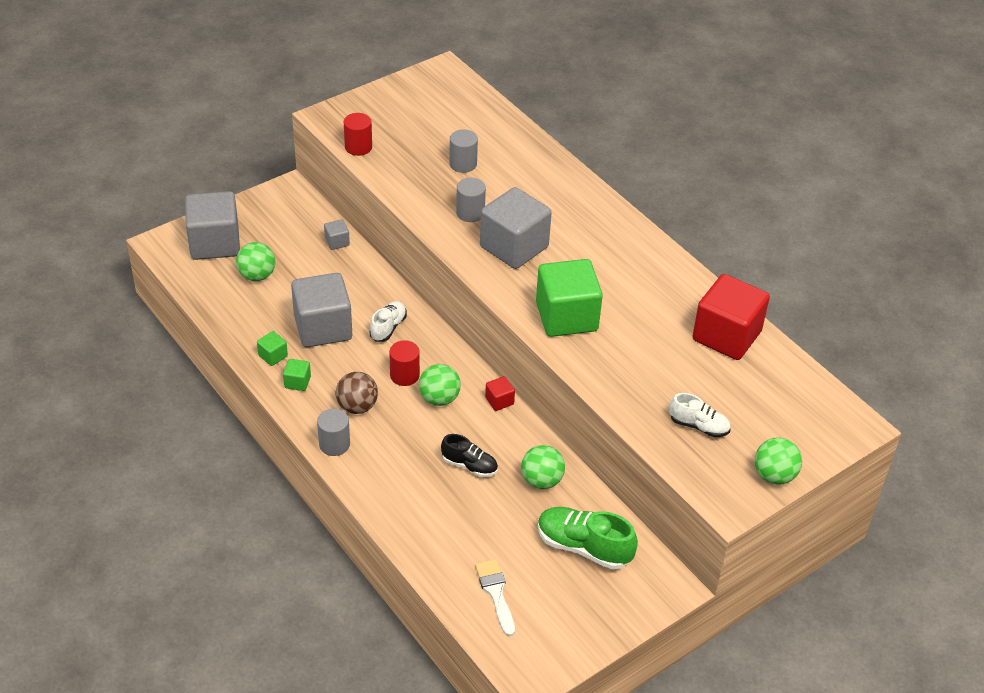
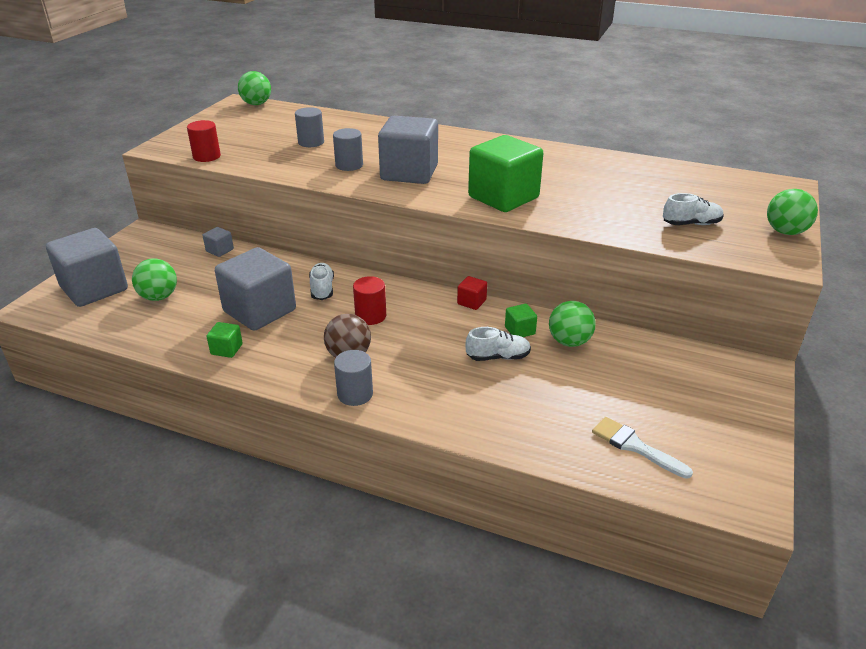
camera: 30 degrees left, 10 degrees down
green cube [283,359,311,391] -> green cube moved to [505,304,537,337]
green ball [419,364,461,406] -> green ball moved to [238,71,271,105]
black shoe [441,434,498,477] -> white shoe [465,327,531,361]
green shoe [538,507,638,570] -> none
red cube [693,274,770,360] -> none

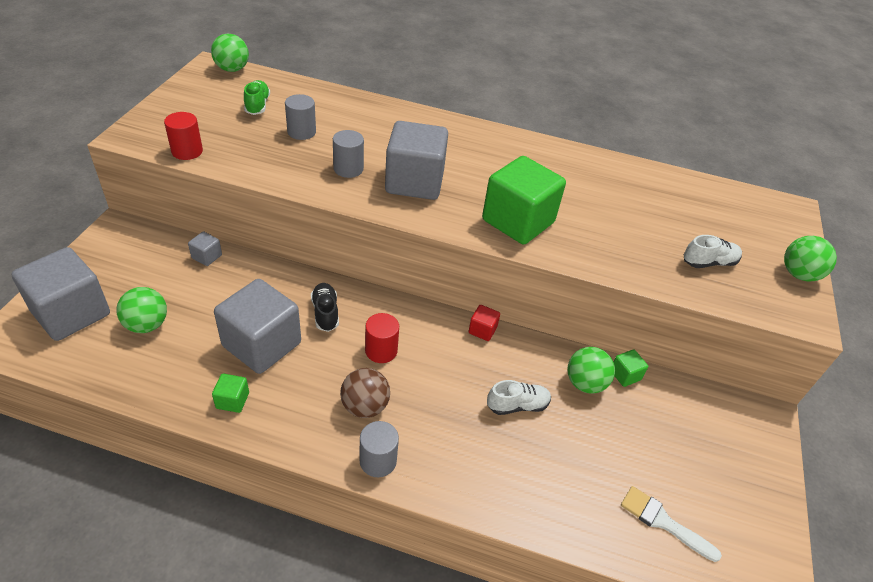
camera: 10 degrees left, 10 degrees up
white shoe [309,263,334,300] -> black shoe [311,283,339,332]
green cube [505,304,537,337] -> green cube moved to [613,349,648,387]
none -> green shoe [244,80,270,115]

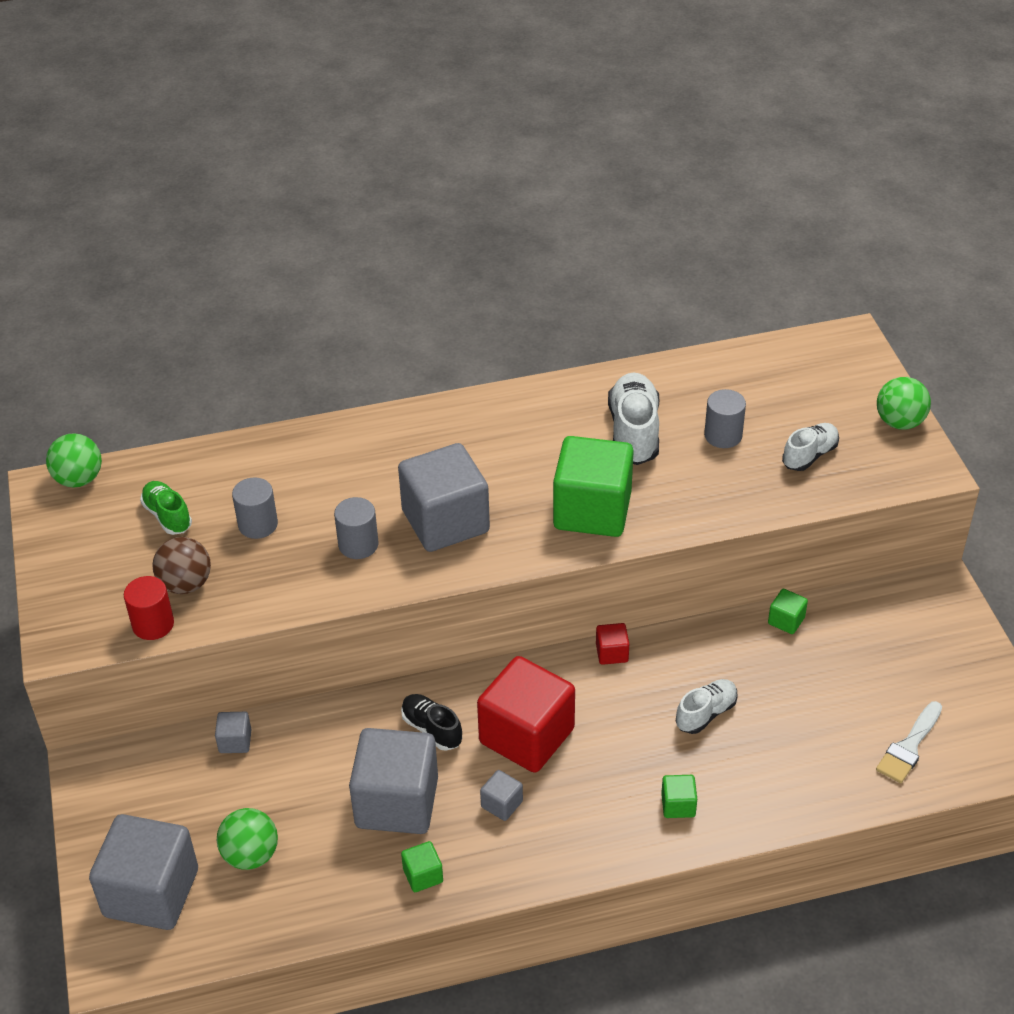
camera: 25 degrees left, 0 degrees up
brown ball [340,368,390,418] -> brown ball moved to [152,537,211,594]
grey cylinder [360,421,399,477] -> grey cylinder moved to [704,389,746,448]
red cylinder [365,313,399,363] -> red cube [477,656,575,773]
green ball [567,347,615,394] -> none
white brush [621,486,722,562] -> white brush turned 60 degrees counterclockwise [876,701,942,783]
none -> grey cube [480,770,523,821]
none -> white shoe [608,372,659,465]
none -> green cube [661,775,697,818]

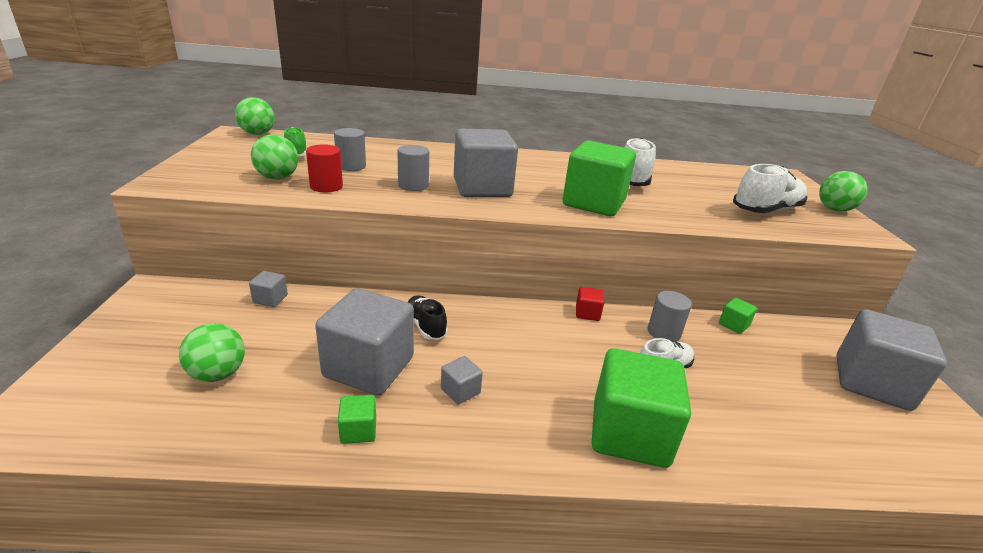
camera: 10 degrees right, 15 degrees down
grey cube [89,814,198,930] -> grey cube moved to [836,309,947,411]
red cylinder [124,576,174,640] -> red cylinder moved to [306,144,343,192]
brown ball [152,537,211,594] -> green ball [251,134,298,180]
red cube [477,656,575,773] -> none
green cube [661,775,697,818] -> green cube [592,348,691,468], size x2.36
grey cylinder [704,389,746,448] -> grey cylinder moved to [648,291,692,342]
white shoe [782,423,839,471] -> white shoe [733,164,807,213], size x1.64
white brush [876,701,942,783] -> none

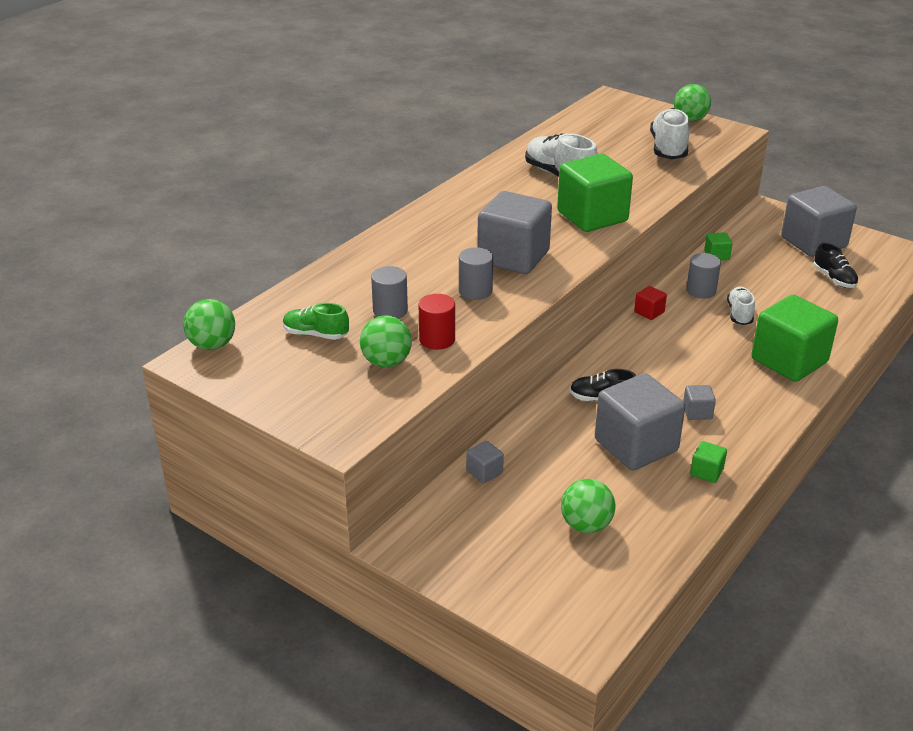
camera: 50 degrees left, 5 degrees up
none -> black shoe [813,243,858,288]

